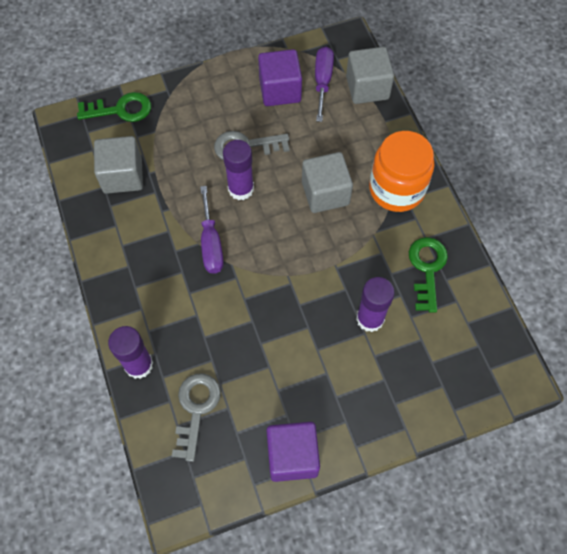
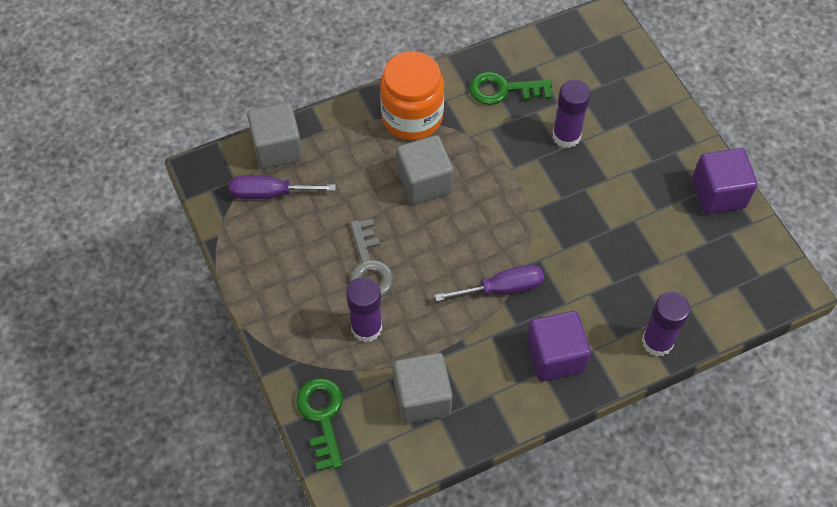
camera: 95 degrees left, 5 degrees down
grey key [172,373,221,462] -> none
purple glue stick [223,140,254,200] -> purple glue stick moved to [346,277,382,342]
purple cube [258,49,302,106] -> purple cube moved to [526,311,591,382]

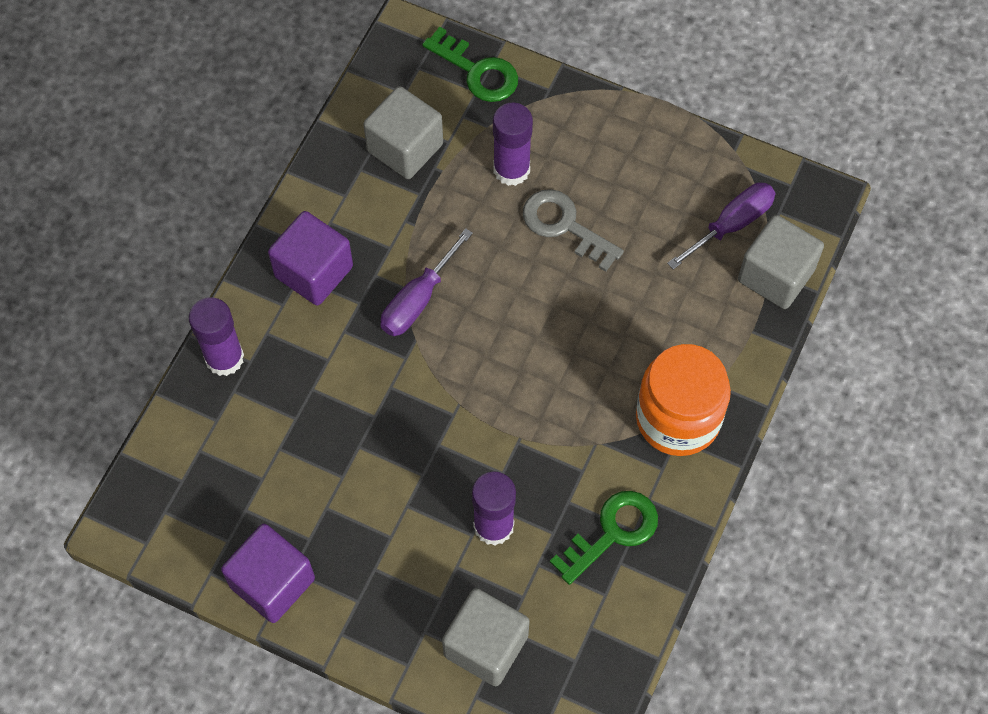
camera: 140 degrees right, 5 degrees up
grey cube [396,135,454,205] -> grey cube moved to [442,588,529,686]

